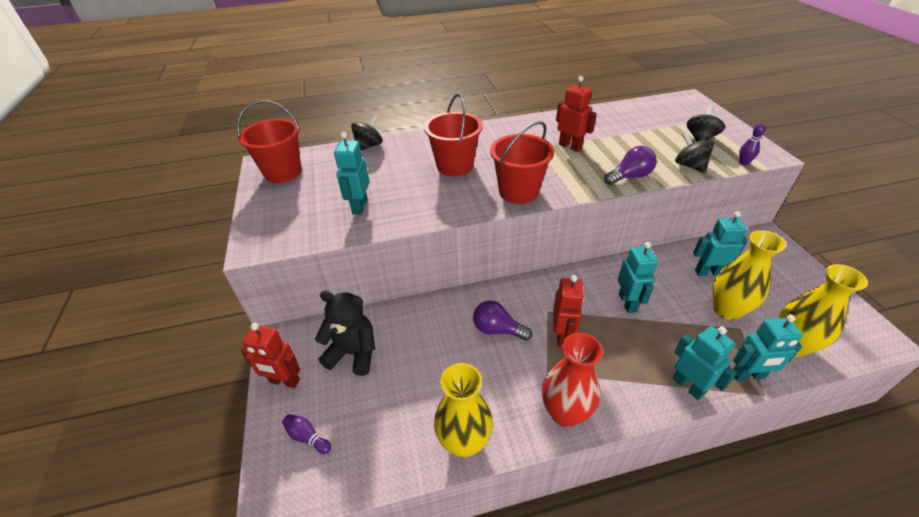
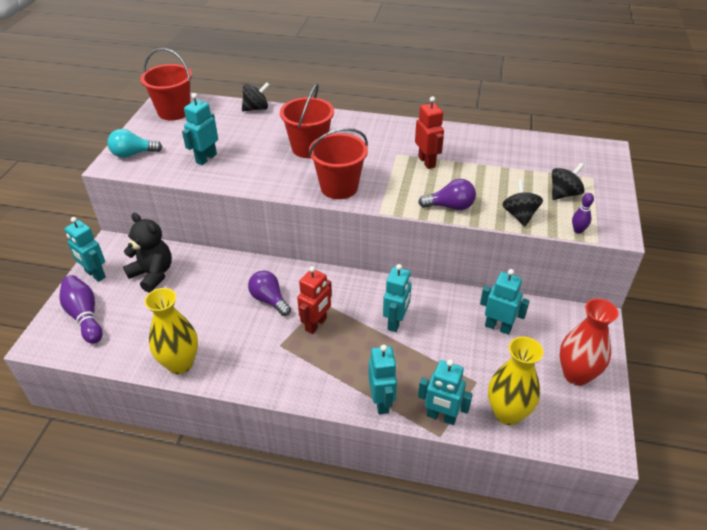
camera: 25 degrees right, 0 degrees up
red robot [241,323,300,388] -> turquoise robot [65,217,106,282]
purple bowling pin [282,414,331,454] -> purple bowling pin [59,275,103,344], size x1.86
red vase [542,333,603,427] -> red vase moved to [560,299,618,386]
yellow vase [713,230,786,320] -> none
none -> turquoise light bulb [107,129,162,158]

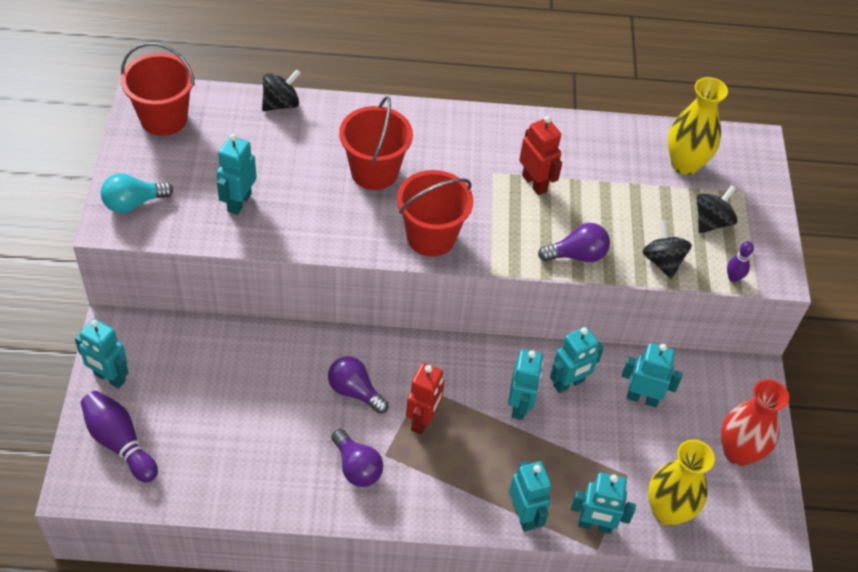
camera: 15 degrees left, 10 degrees up
black teddy bear [123,213,172,293] -> none
yellow vase [144,288,198,374] -> yellow vase moved to [667,77,728,175]
none -> purple light bulb [331,429,383,487]
none -> turquoise robot [550,327,604,393]

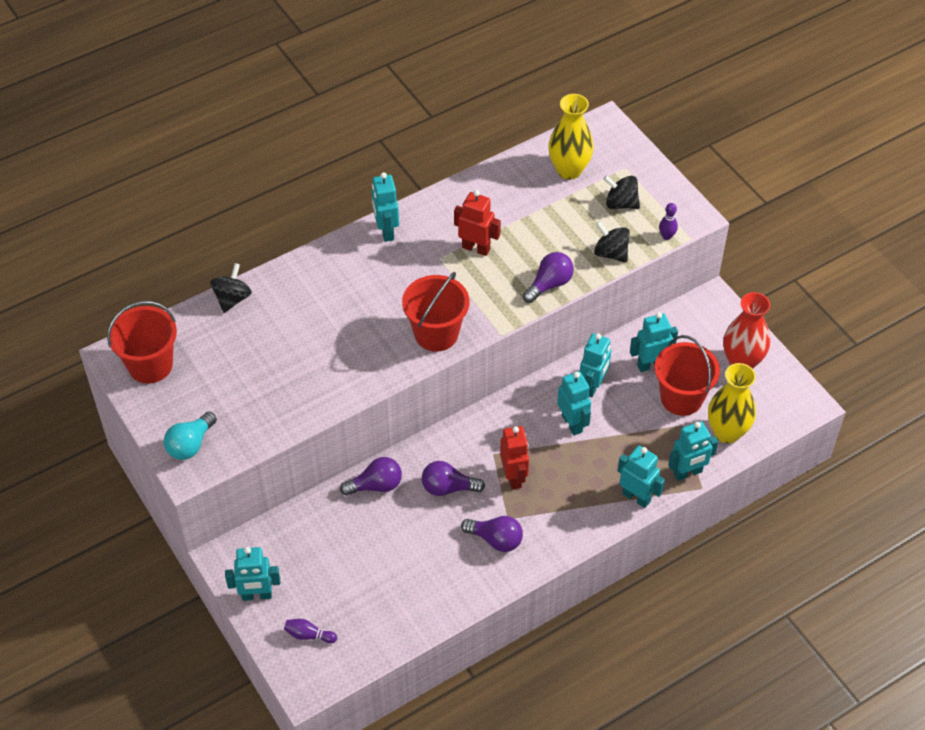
camera: 30 degrees left, 0 degrees up
purple bowling pin [81,391,158,483] -> purple bowling pin [284,619,337,643], size x0.54
turquoise robot [217,134,257,215] -> turquoise robot moved to [372,172,399,242]
red bucket [339,96,413,190] -> red bucket moved to [655,335,720,416]
black spinning top [696,185,737,234] -> black spinning top turned 75 degrees counterclockwise [603,175,640,209]
none -> purple light bulb [340,457,402,496]

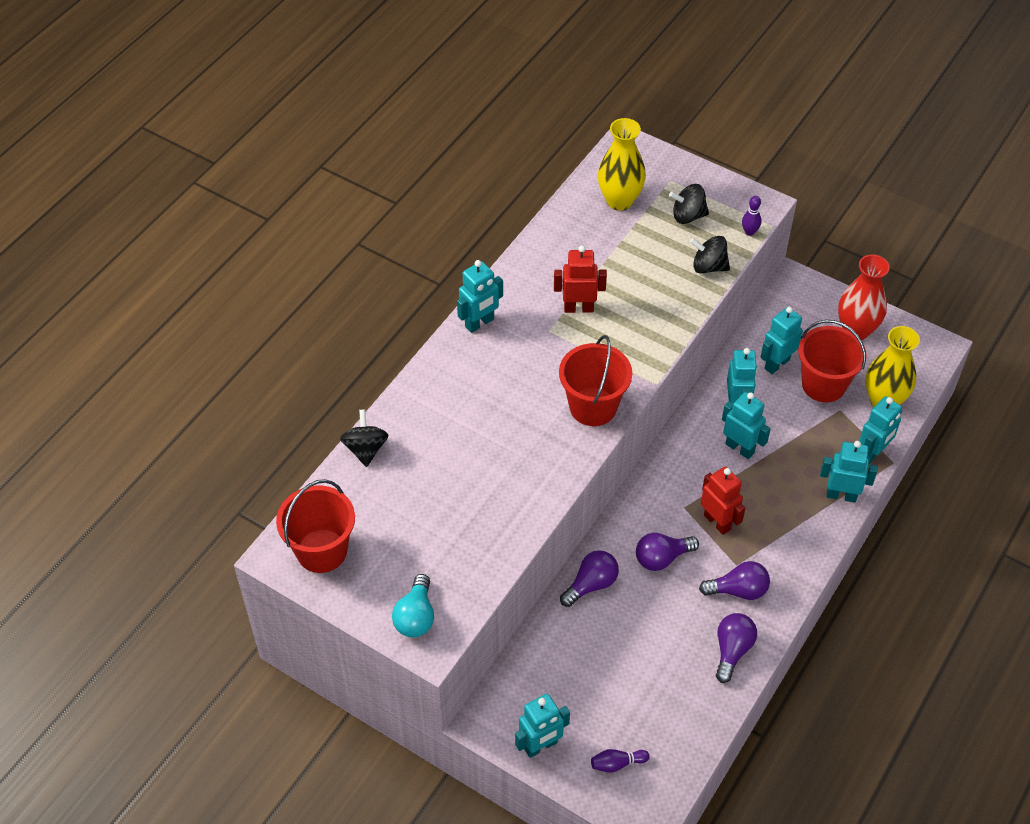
camera: 25 degrees left, 0 degrees up
turquoise robot [372,172,399,242] -> turquoise robot turned 90 degrees counterclockwise [457,260,503,333]
purple light bulb [523,252,574,303] -> purple light bulb moved to [716,613,757,683]

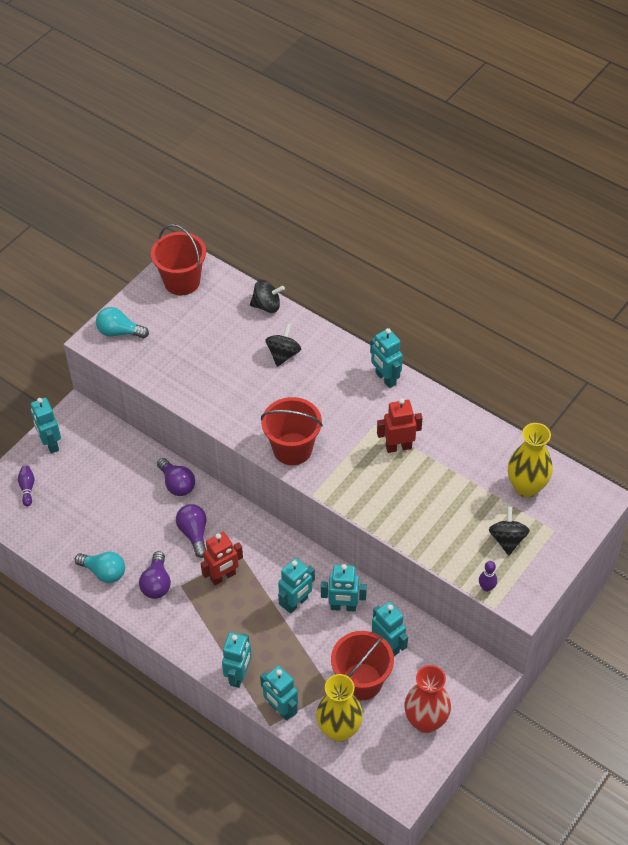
camera: 95 degrees right, 0 degrees up
red robot [554,245,607,313] -> red robot turned 105 degrees counterclockwise [377,398,422,453]
black spinning top [690,236,730,274] -> black spinning top moved to [265,324,301,367]
purple light bulb [716,613,757,683] -> turquoise light bulb [75,552,125,583]

